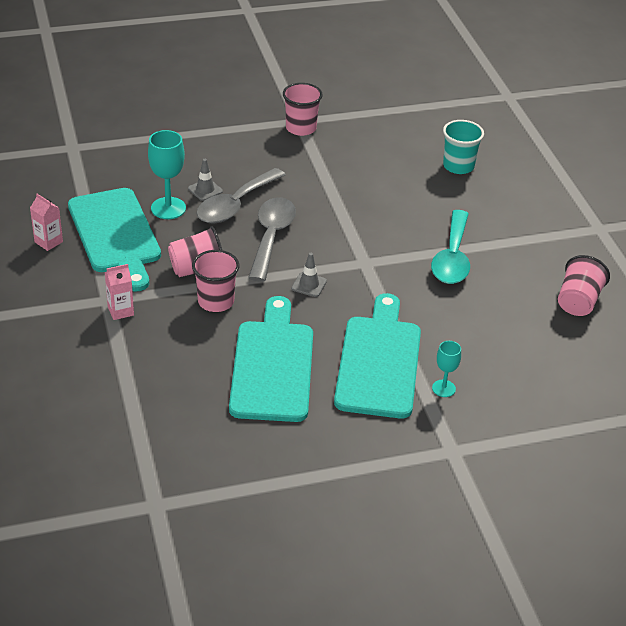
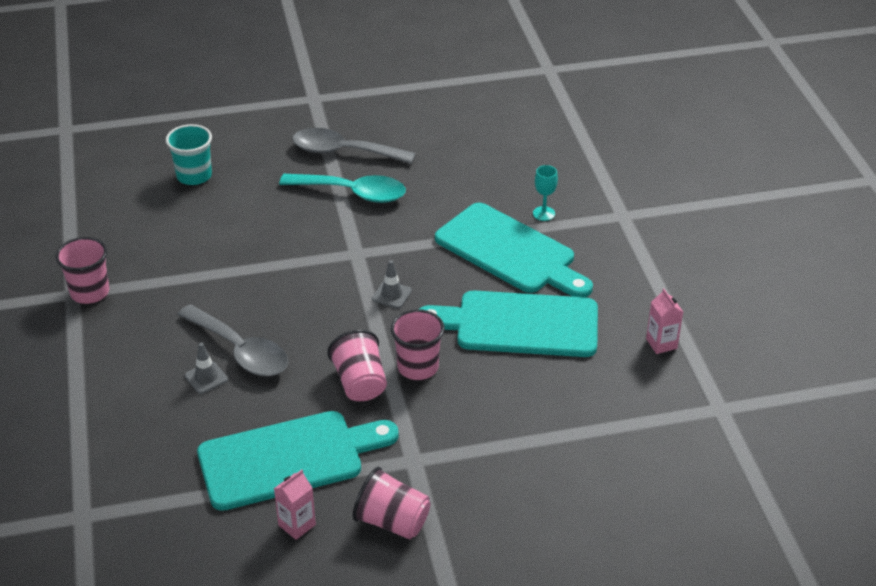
camera: 85 degrees left, 0 degrees up
pink carton [105,264,134,320] -> pink carton moved to [646,288,683,354]
turquoise goblet [148,130,186,219] -> none
grey spoon [248,197,296,282] -> grey spoon moved to [292,128,416,164]
turquoise cutting board [334,293,421,419] -> turquoise cutting board turned 150 degrees counterclockwise [435,203,593,297]
pink cup [558,255,610,316] -> pink cup moved to [353,467,431,539]

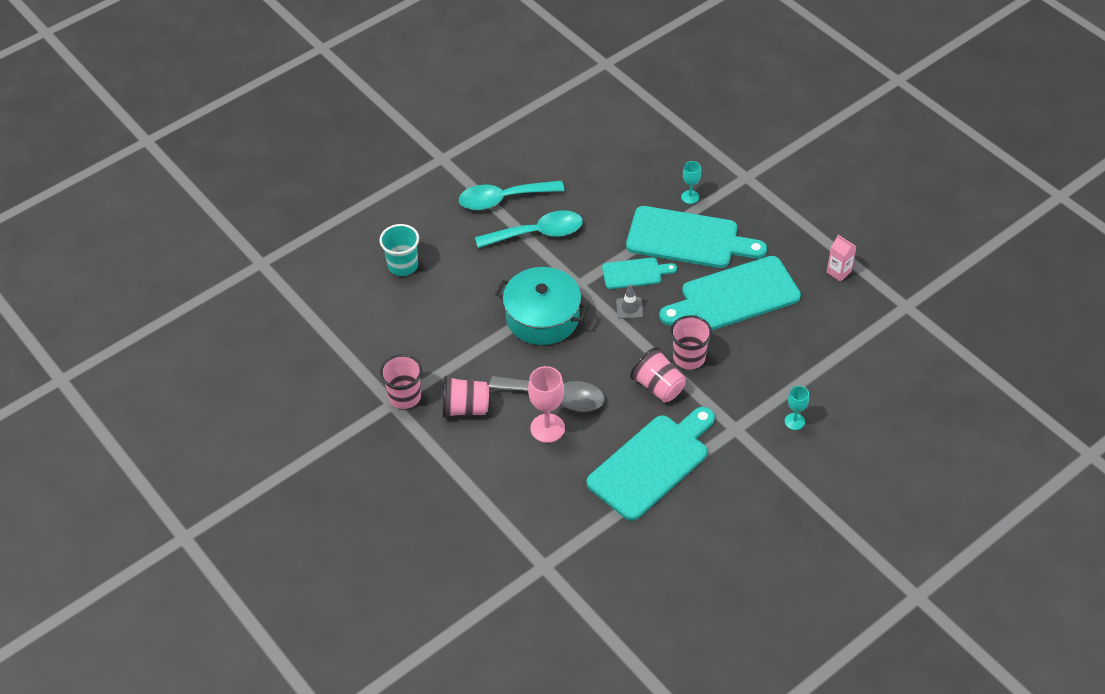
camera: 25 degrees left, 10 degrees up
grey traffic cone [185,342,228,394] -> pink goblet [528,366,565,443]
pink carton [274,470,316,540] -> none
grey spoon [292,128,416,164] -> turquoise spoon [459,181,565,210]
pink cup [353,467,431,539] -> pink cup moved to [442,376,489,418]
none -> turquoise pot [495,267,589,345]
none -> turquoise cutting board [602,257,677,289]
none -> turquoise goblet [785,386,809,430]

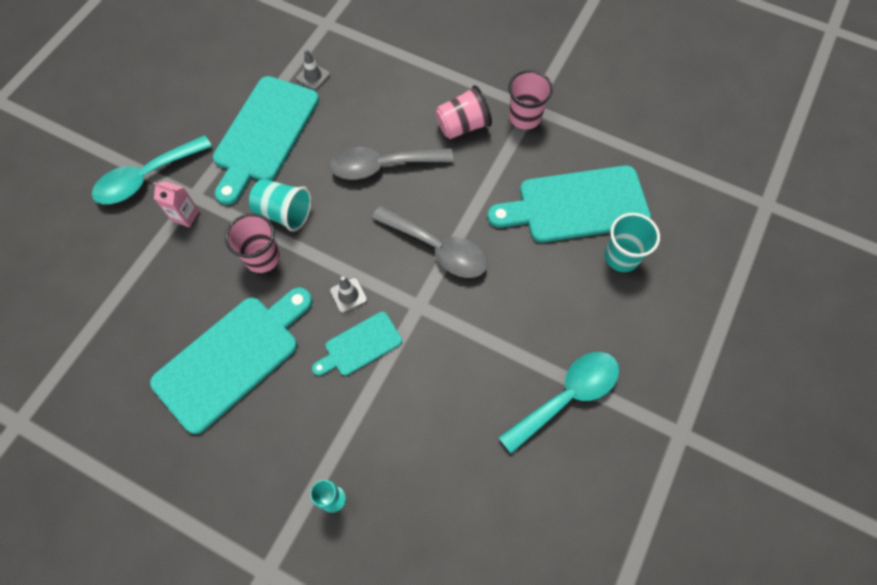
camera: 155 degrees right, 15 degrees up
turquoise spoon [475,210,583,248] -> turquoise spoon moved to [92,135,212,204]
turquoise pot [495,267,589,345] -> grey spoon [372,205,488,278]
pink goblet [528,366,565,443] -> none
turquoise cutting board [626,206,767,268] -> turquoise cutting board moved to [487,165,651,243]
pink cup [630,347,686,402] -> turquoise cup [249,179,312,231]
turquoise goblet [785,386,809,430] -> none
pink carton [827,235,857,282] -> pink carton moved to [154,181,199,227]
none -> grey traffic cone [296,49,330,90]

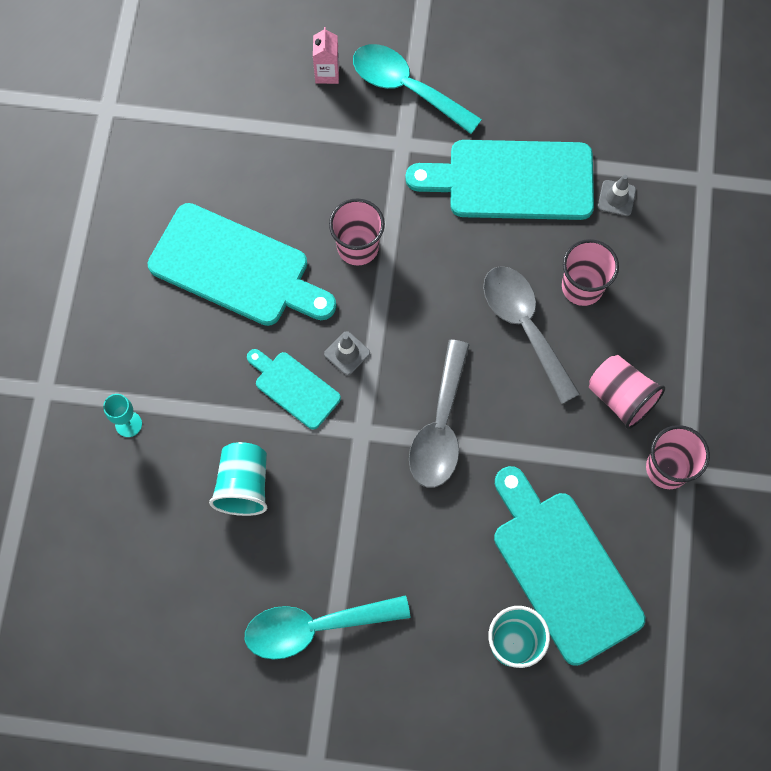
camera: 70 degrees right, 5 degrees up
pink carton [154,181,199,227] -> pink carton moved to [313,27,339,84]
turquoise cup [249,179,312,231] -> turquoise cup moved to [209,442,267,516]
turquoise spoon [498,352,619,454] -> turquoise spoon turned 135 degrees clockwise [245,595,410,660]
none -> pink cup [562,239,619,306]

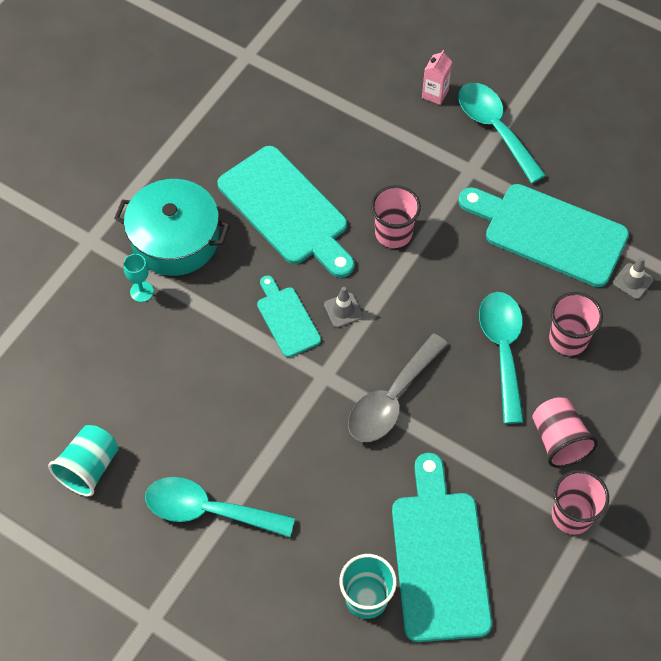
camera: 25 degrees right, 10 degrees down
turquoise cup [209,442,267,516] -> turquoise cup moved to [48,425,118,496]
grey spoon [483,266,580,404] -> turquoise spoon [479,292,524,424]
none -> turquoise pot [114,179,230,276]

